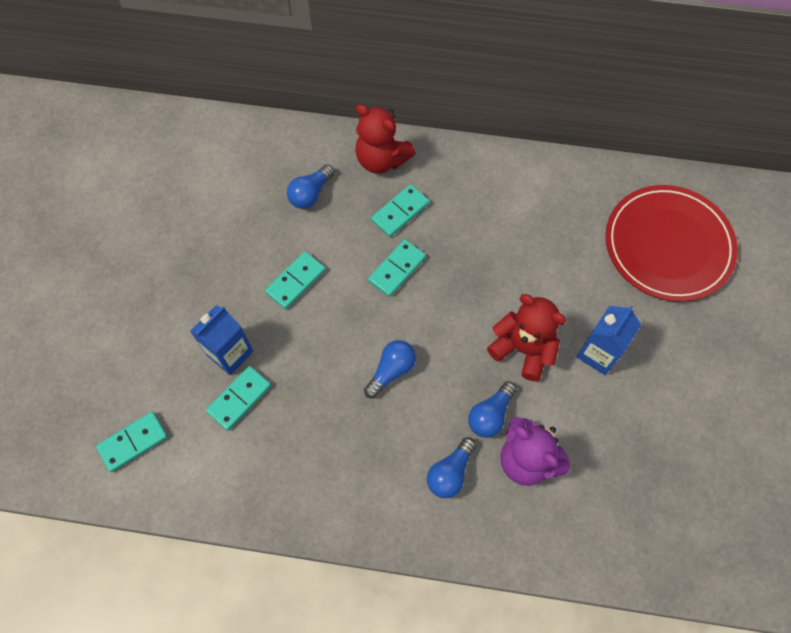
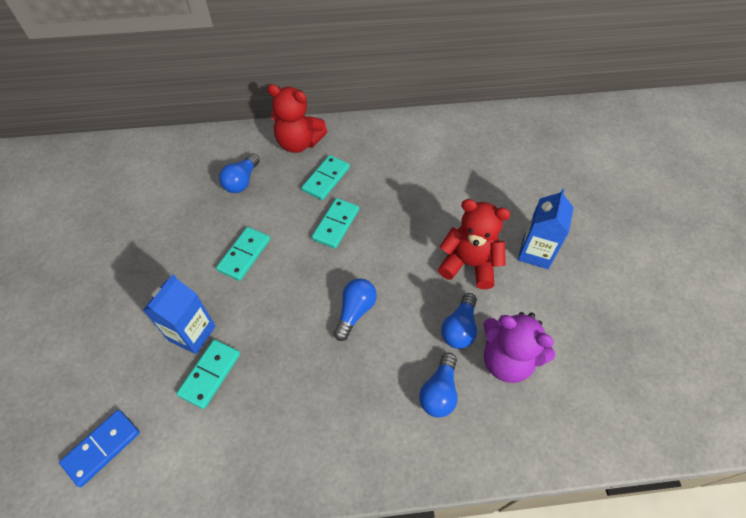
camera: 15 degrees left, 10 degrees down
turquoise domino [96,412,168,472] -> blue domino [59,410,140,487]
red plate [605,185,738,302] -> none

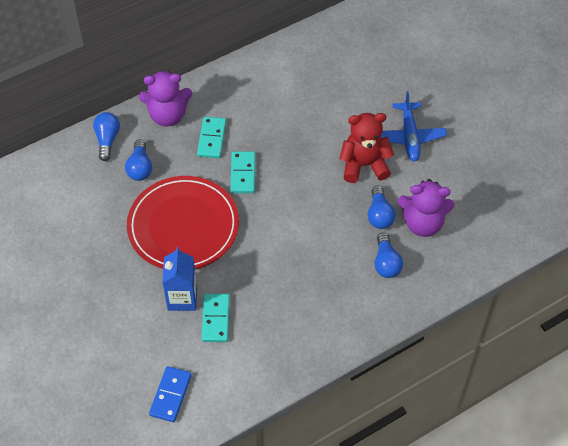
camera: 25 degrees left, 0 degrees up
turquoise domino [216,227,270,281] -> red plate [127,176,239,269]
red teddy bear [267,84,327,153] -> purple teddy bear [139,70,192,126]
blue light bulb [334,278,377,341] -> blue light bulb moved to [93,112,120,161]
blue carton [518,188,574,269] -> blue plane [381,91,447,161]

